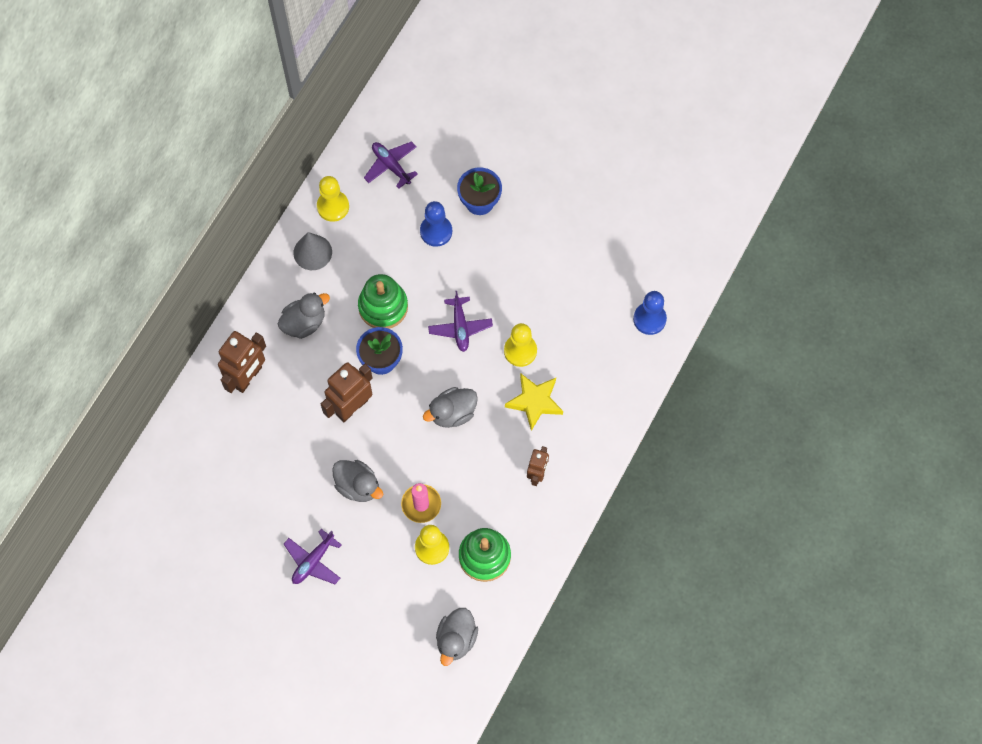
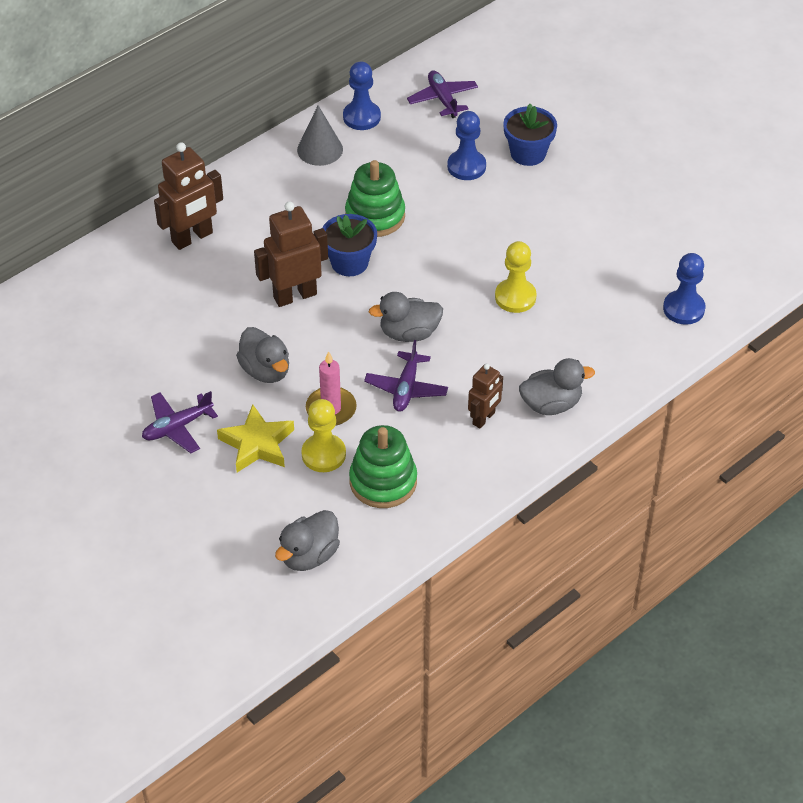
camera: 20 degrees right, 20 degrees down
grey duck [278,293,330,339] -> grey duck moved to [519,358,595,415]
yellow pawn [317,176,349,222] -> blue pawn [343,62,381,130]
purple plane [428,291,493,352] -> purple plane moved to [364,340,448,412]
yellow star [505,373,563,431] -> yellow star moved to [217,404,294,472]

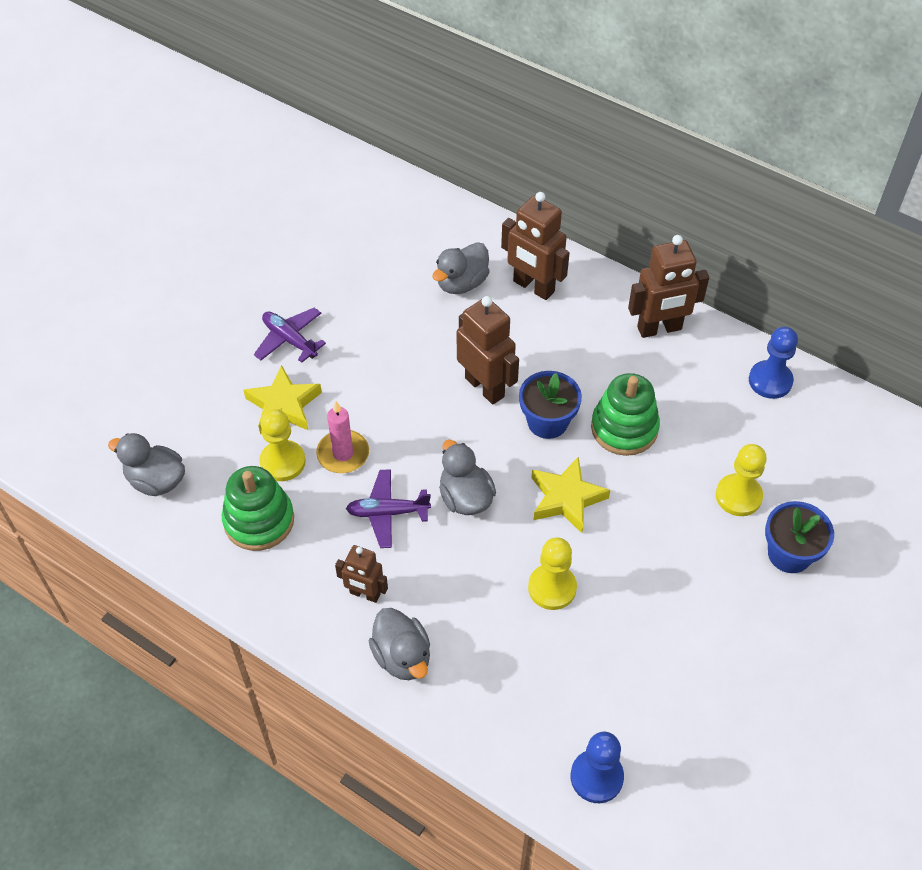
camera: 75 degrees right, 5 degrees up
grey duck [236,327,289,383] -> grey duck moved to [432,242,490,294]
grey cone [297,105,343,166] -> none
purple plane [407,70,478,118] -> none
blue pawn [447,111,486,180] -> yellow pawn [716,444,767,516]
none -> yellow star [531,456,610,533]
none -> brown robot [628,235,709,338]

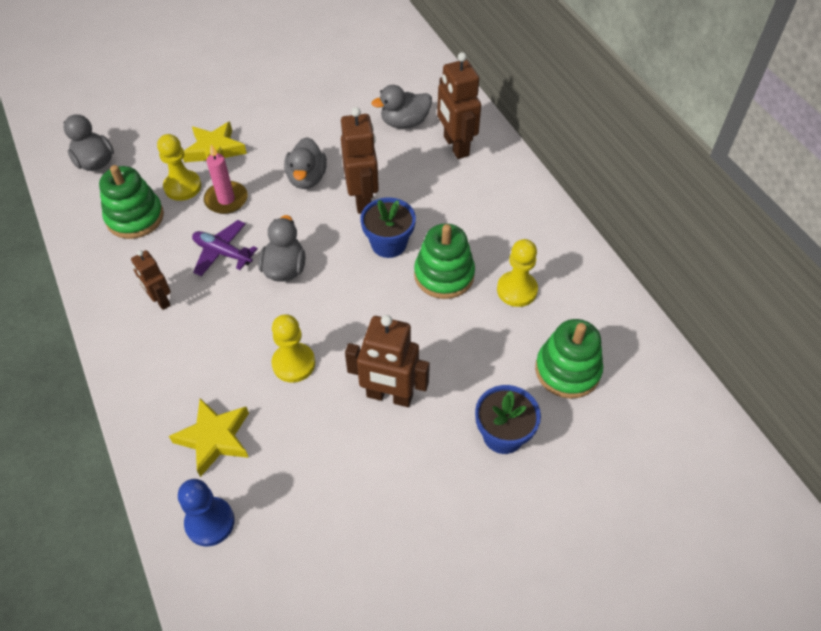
camera: 30 degrees right, 0 degrees up
purple plane [254,307,326,363] -> none
grey duck [369,608,430,680] -> grey duck moved to [284,137,327,189]
yellow star [531,456,610,533] -> yellow star moved to [169,398,249,477]
brown robot [628,235,709,338] -> brown robot moved to [345,315,430,407]
yellow pawn [716,444,767,516] -> yellow pawn moved to [497,239,538,307]
blue pawn [749,327,798,399] -> none
none -> green stacking toy [535,319,603,399]

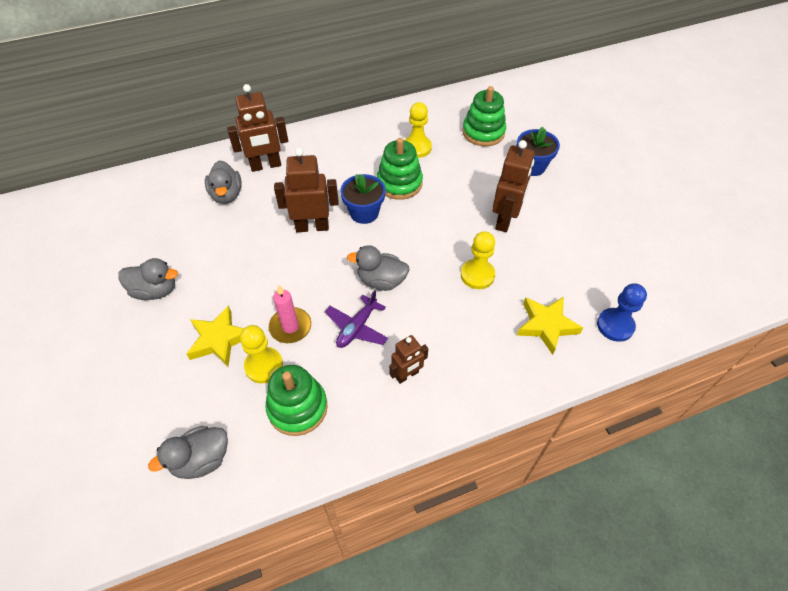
camera: 85 degrees left, 0 degrees up
grey duck [284,137,327,189] -> grey duck moved to [118,258,178,300]

